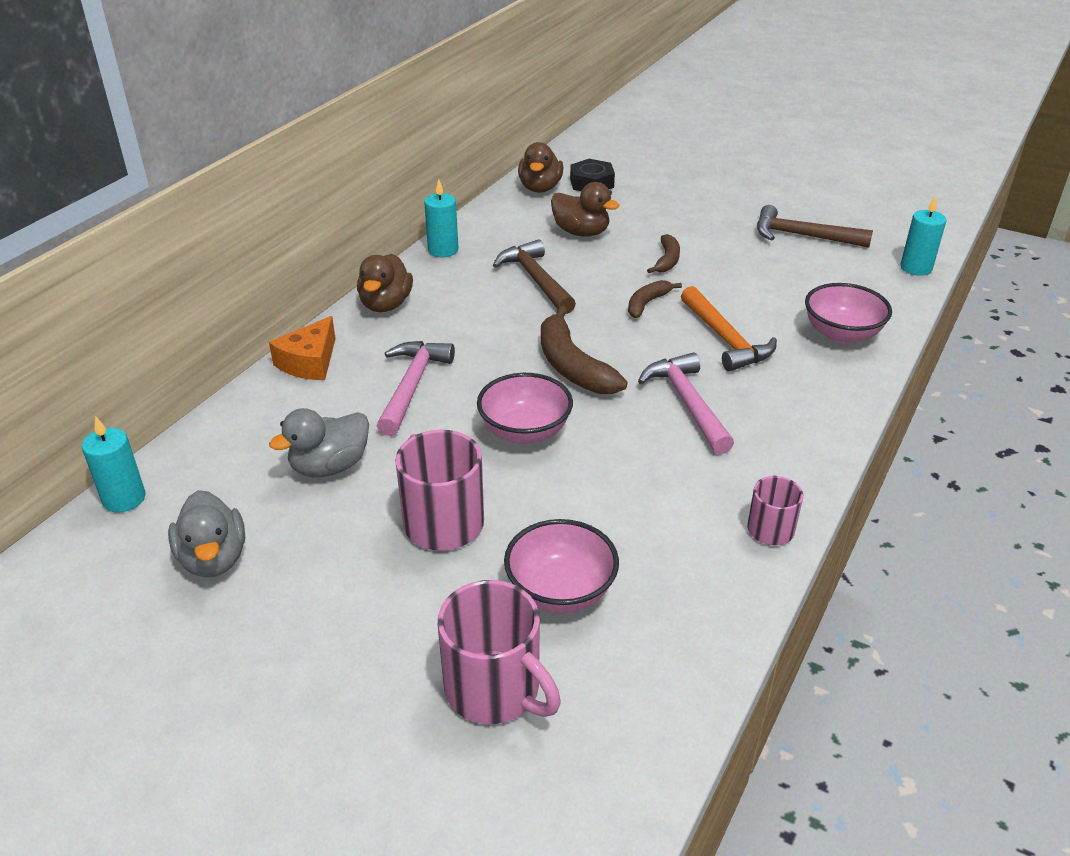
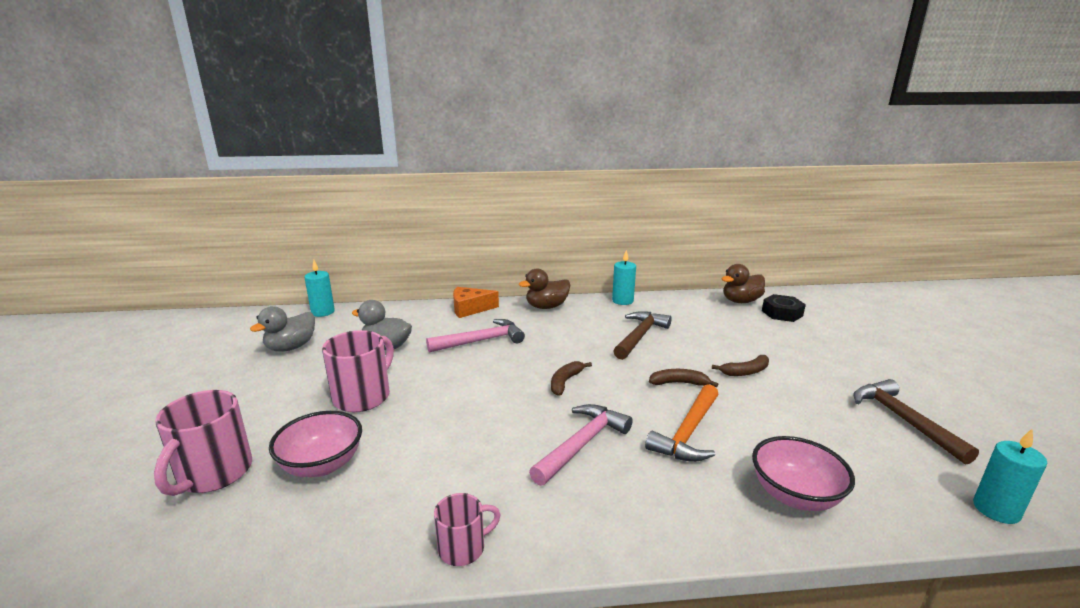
camera: 55 degrees right, 15 degrees down
pink bowl [477,373,573,444] -> none
brown banana [541,306,627,394] -> brown banana [551,361,592,396], size x0.57
brown duck [551,182,620,237] -> none

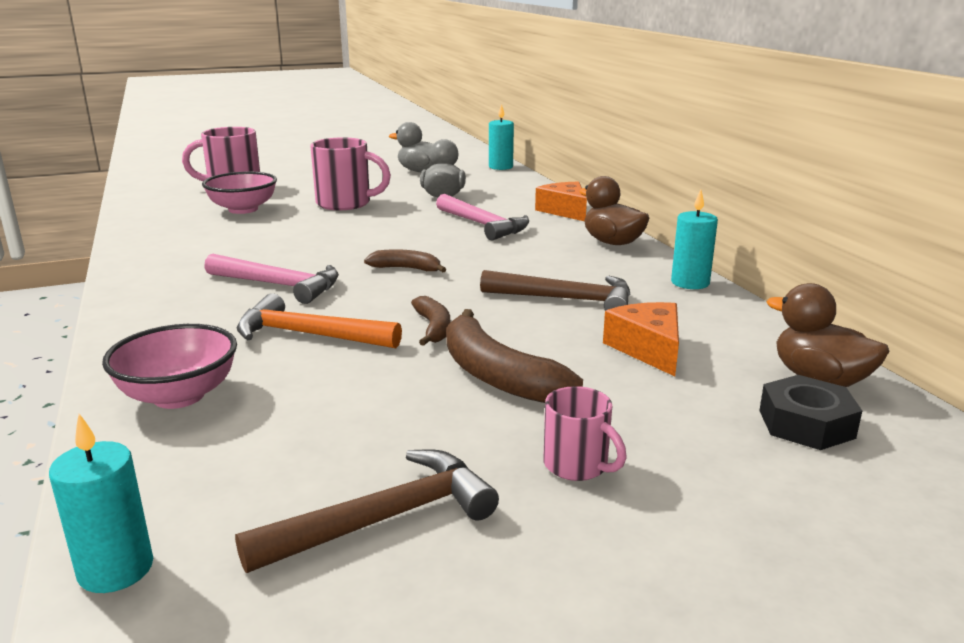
camera: 75 degrees right, 0 degrees up
pink mug [434,493,501,566] -> pink mug moved to [543,386,627,481]
brown banana [712,355,769,376] -> brown banana [446,309,583,403], size x1.77
none -> orange cheese [603,302,679,376]

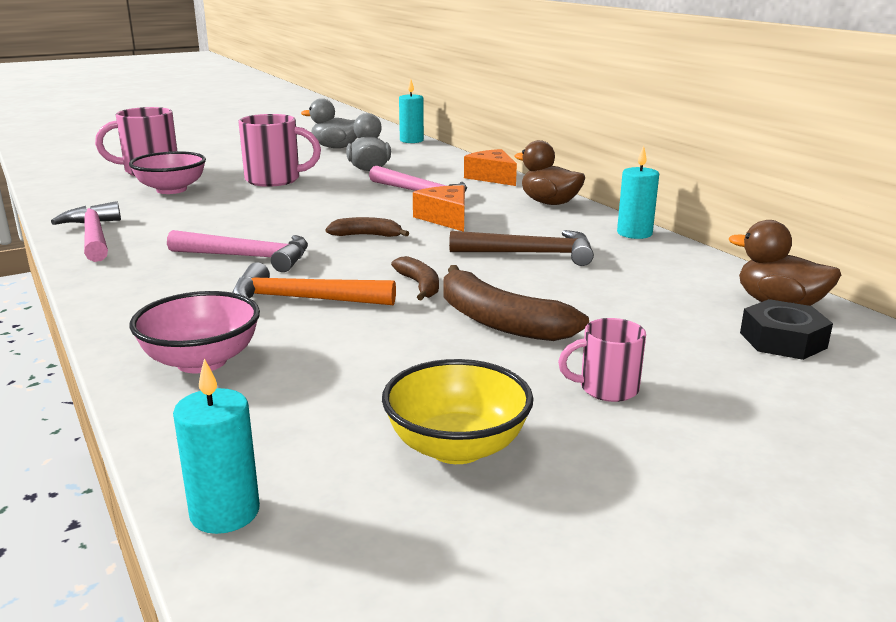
camera: 10 degrees left, 0 degrees up
brown hammer [235,449,499,573] -> yellow bowl [382,359,534,464]
pink mug [543,386,627,481] -> pink mug turned 135 degrees clockwise [558,318,646,402]
orange cheese [603,302,679,376] -> orange cheese moved to [413,185,465,232]
none -> pink hammer [51,201,121,262]

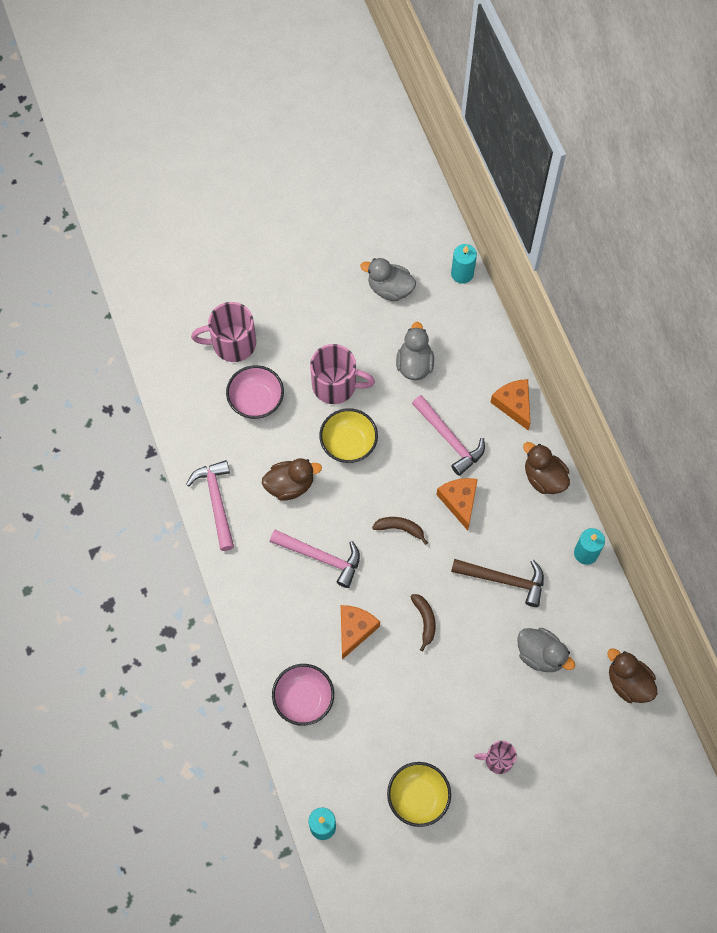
camera: 10 degrees right, 45 degrees up
orange hammer [232,262,396,305] -> orange cheese [341,605,380,660]
brown banana [444,265,589,341] -> none
black nut [740,299,833,360] -> none
none -> brown duck [262,458,322,501]
none -> yellow bowl [319,408,378,463]
none -> grey duck [517,628,575,672]

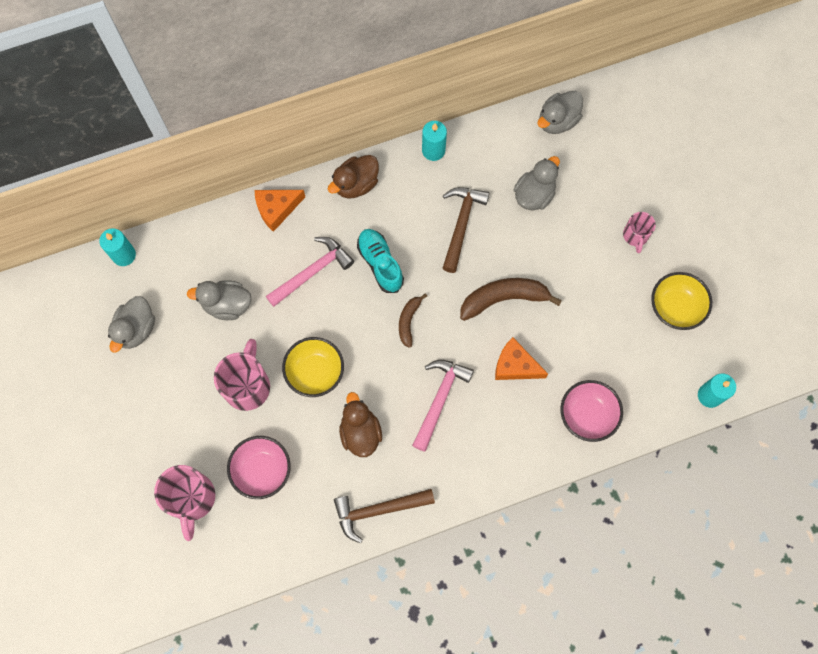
camera: 90 degrees left, 5 degrees up
pink hammer [186,460,234,551] -> brown hammer [334,489,435,544]
brown banana [411,594,436,651] -> brown banana [460,278,562,321], size x1.77
orange cheese [436,478,478,530] -> turquoise shoe [357,229,404,293]
brown duck [607,648,658,703] -> grey duck [537,91,583,134]

